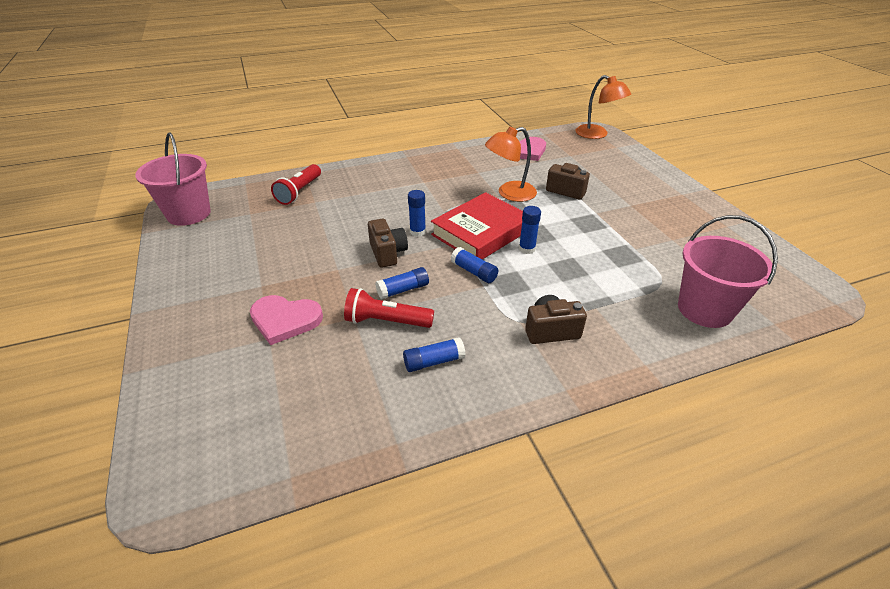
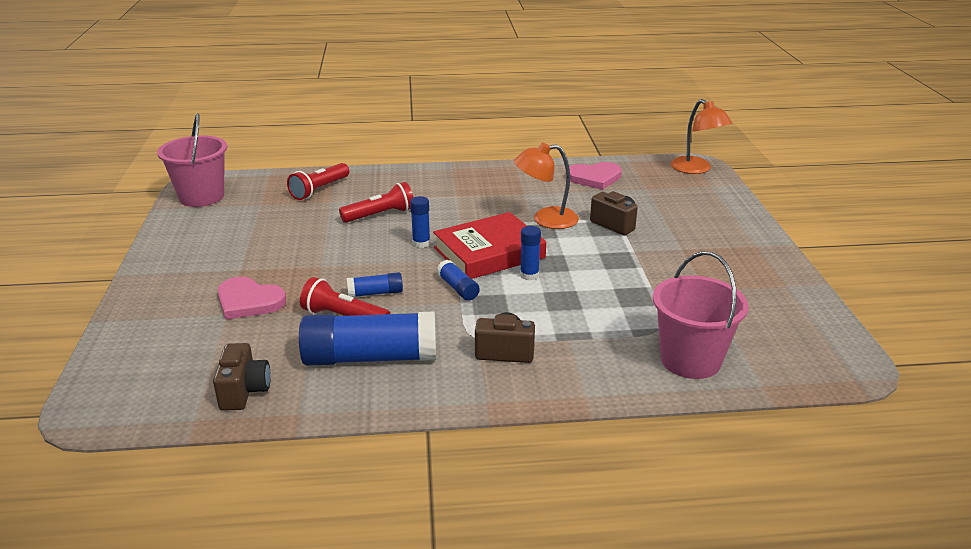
camera: 15 degrees right, 10 degrees down
brown camera [368,218,408,268] -> brown camera moved to [213,343,271,411]
blue glue stick [403,337,465,372] -> blue glue stick [299,311,436,366], size x2.17
none -> red flashlight [339,182,414,223]

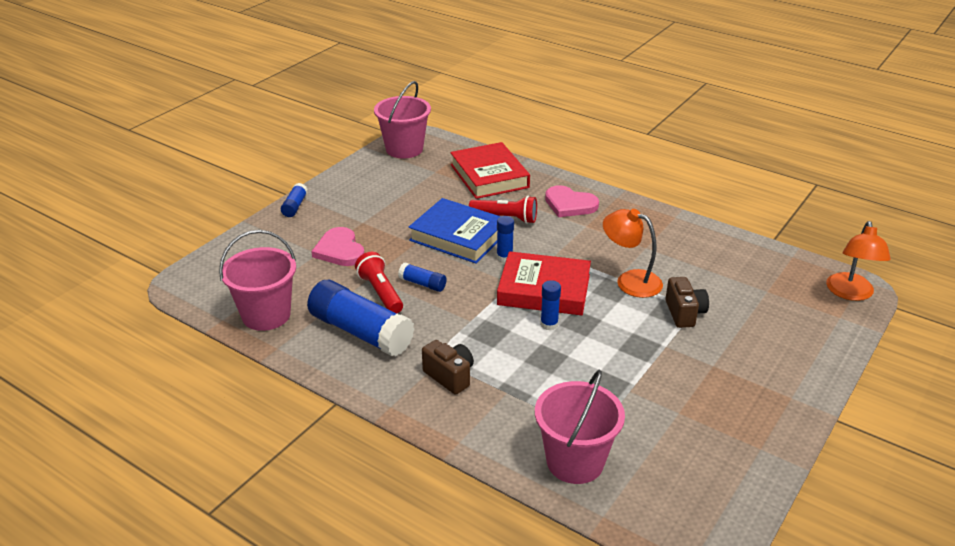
camera: 40 degrees right, 5 degrees up
brown camera [213,343,271,411] -> pink bucket [219,230,296,331]
red flashlight [287,163,349,200] -> red book [450,142,530,199]
blue glue stick [437,260,480,301] -> blue glue stick moved to [281,183,308,217]
pink heart [565,162,622,190] -> pink heart moved to [545,185,599,217]
none -> blue book [409,198,501,264]

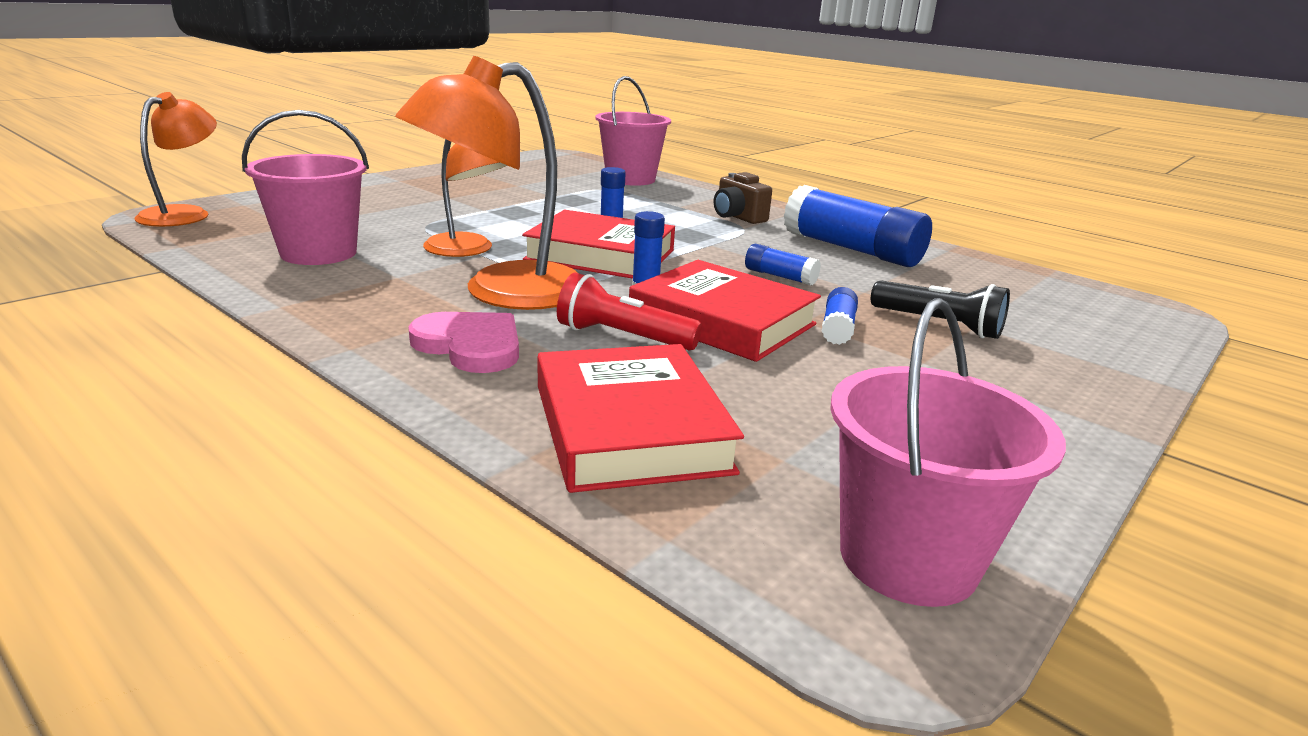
camera: 175 degrees left, 10 degrees down
pink bucket [219,230,296,331] -> pink bucket moved to [242,110,369,265]
blue glue stick [281,183,308,217] -> blue glue stick moved to [821,287,858,345]
pink heart [311,227,364,266] -> black flashlight [871,280,1010,339]
red flashlight [355,252,403,313] -> none
blue book [409,198,501,264] -> red book [629,260,821,362]
brown camera [665,277,709,328] -> none
none -> orange lamp [395,56,578,310]

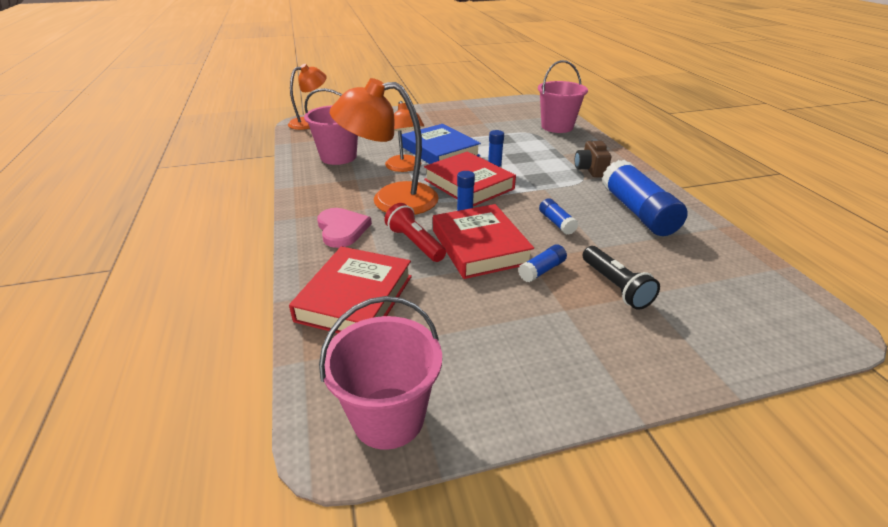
camera: 35 degrees right, 10 degrees up
none -> blue book [402,124,481,164]

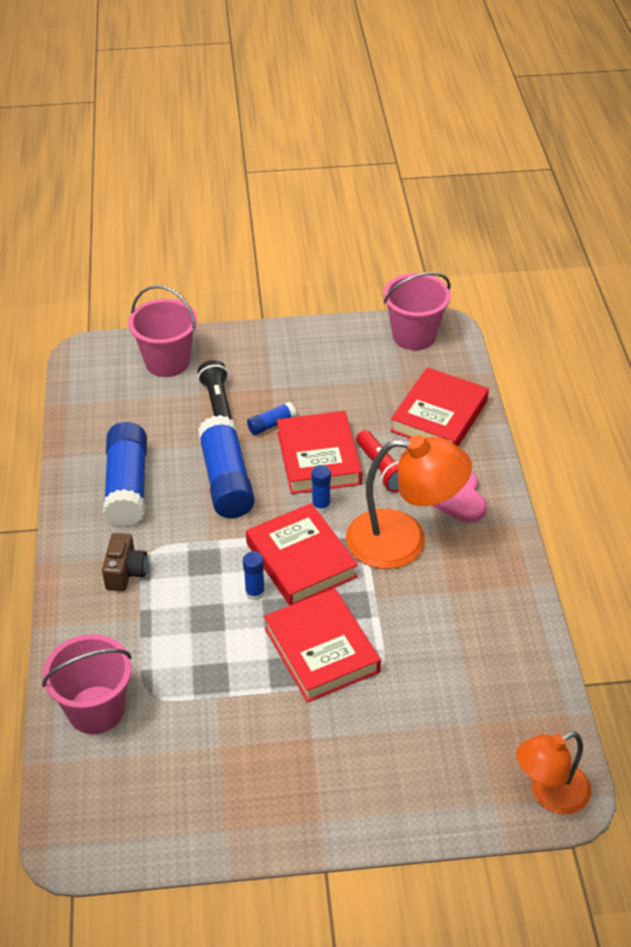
camera: 170 degrees left, 10 degrees up
pink bucket [304,88,358,165] -> pink bucket moved to [128,285,197,377]
orange lamp [385,101,424,172] -> none
blue book [402,124,481,164] -> red book [264,588,381,703]
blue glue stick [539,198,578,235] -> blue glue stick [198,415,255,518], size x2.17

